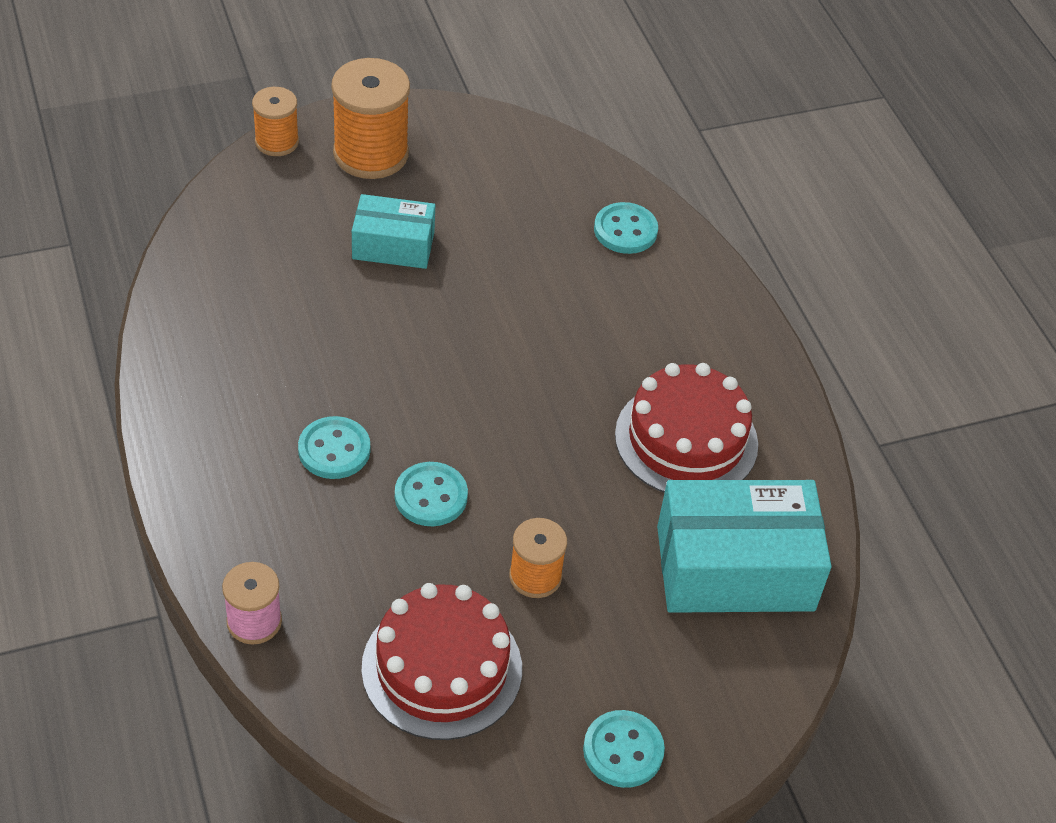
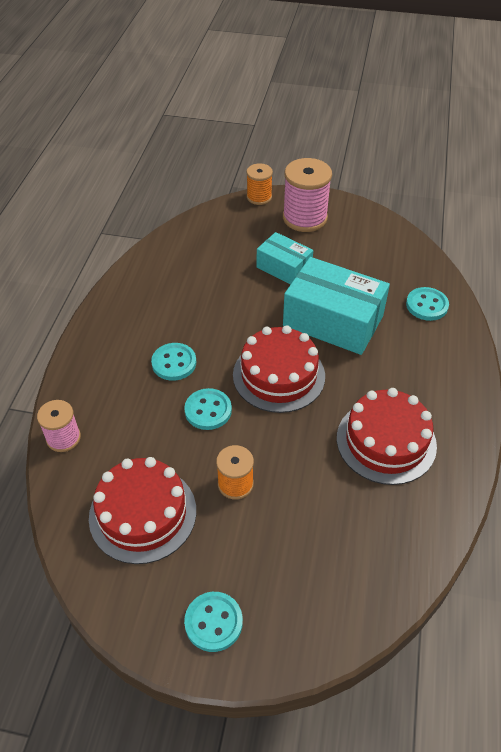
camera: 35 degrees right, 0 degrees up
orange spool [331,58,410,179] -> pink spool [283,158,332,232]
turquoise box [657,480,832,613] -> turquoise box moved to [283,257,390,355]
none -> red cake [233,325,325,413]

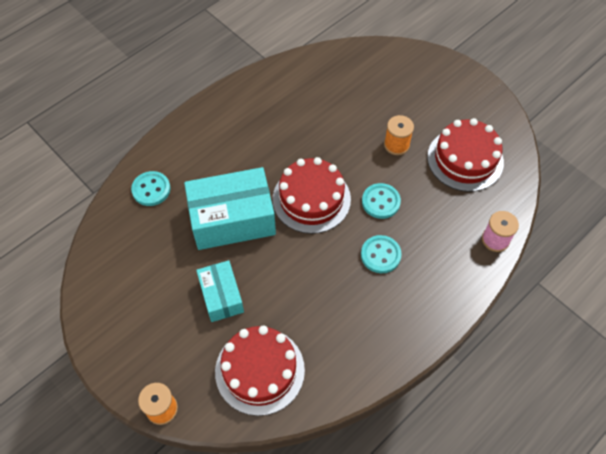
camera: 145 degrees left, 10 degrees up
turquoise button [184,592,243,652] -> none
pink spool [283,158,332,232] -> none
turquoise box [283,257,390,355] -> turquoise box turned 75 degrees counterclockwise [184,167,276,250]
red cake [337,388,437,485] -> red cake moved to [215,326,305,416]

